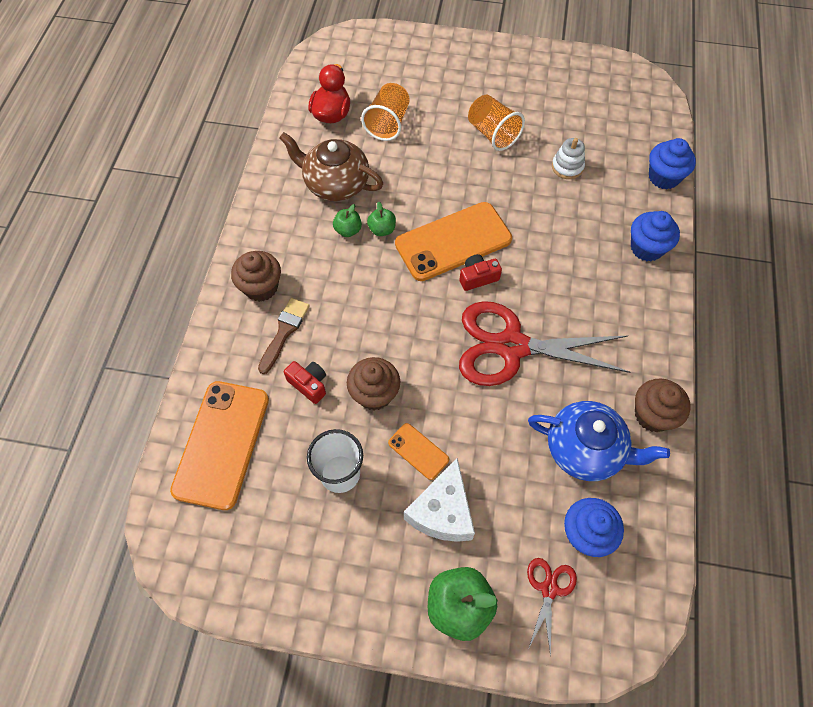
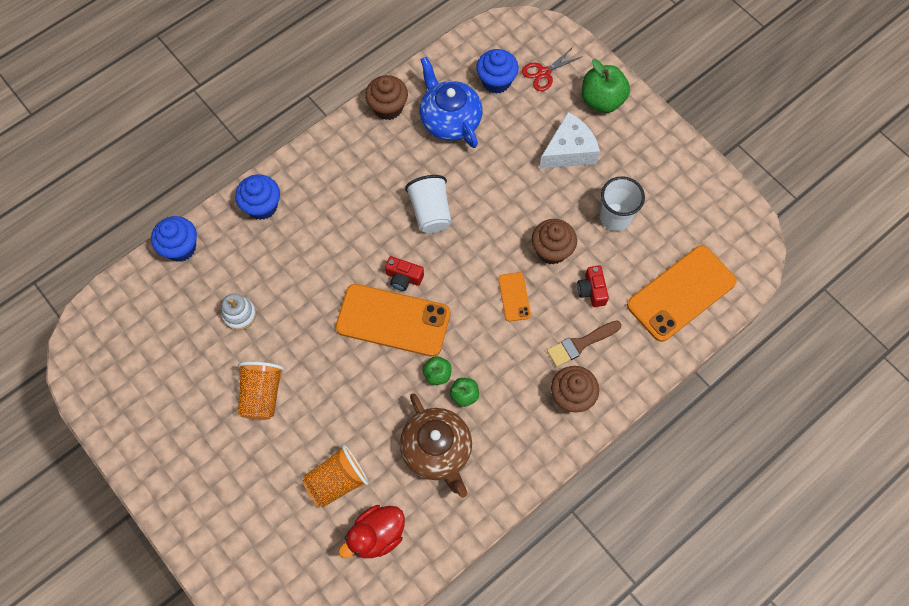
camera: 140 degrees left, 5 degrees up
orange phone [388,423,449,480] -> orange phone moved to [498,272,531,322]
red scissors [459,301,631,386] -> white cup [405,175,451,233]

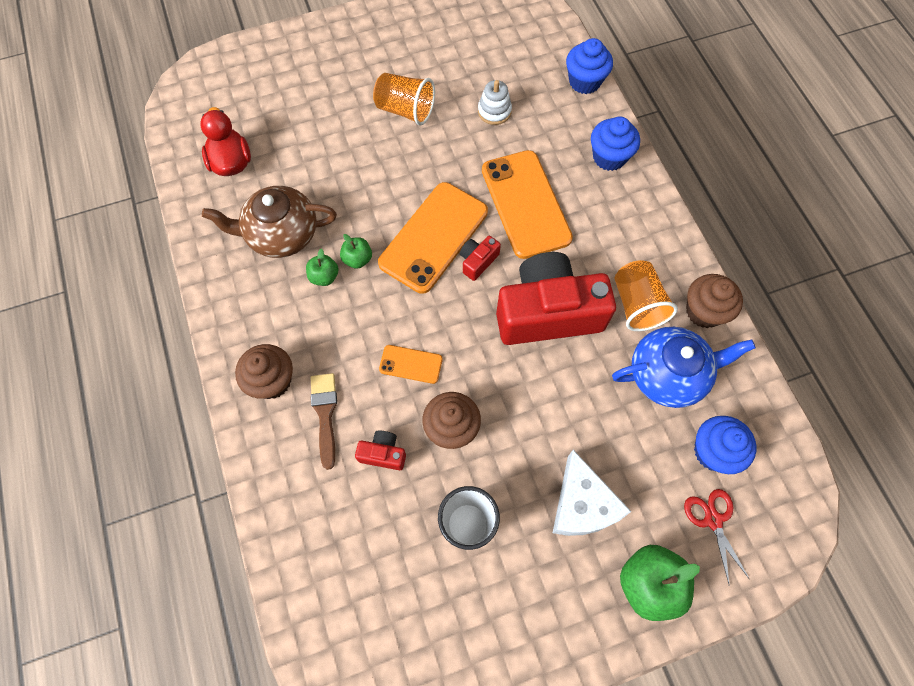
camera: 110 degrees right, 0 degrees up
orange cup [303,444,369,507] -> orange cup moved to [615,260,678,331]
white cup [405,175,451,233] -> red camera [496,252,616,345]
orange phone [627,246,737,342] -> orange phone moved to [482,150,573,259]

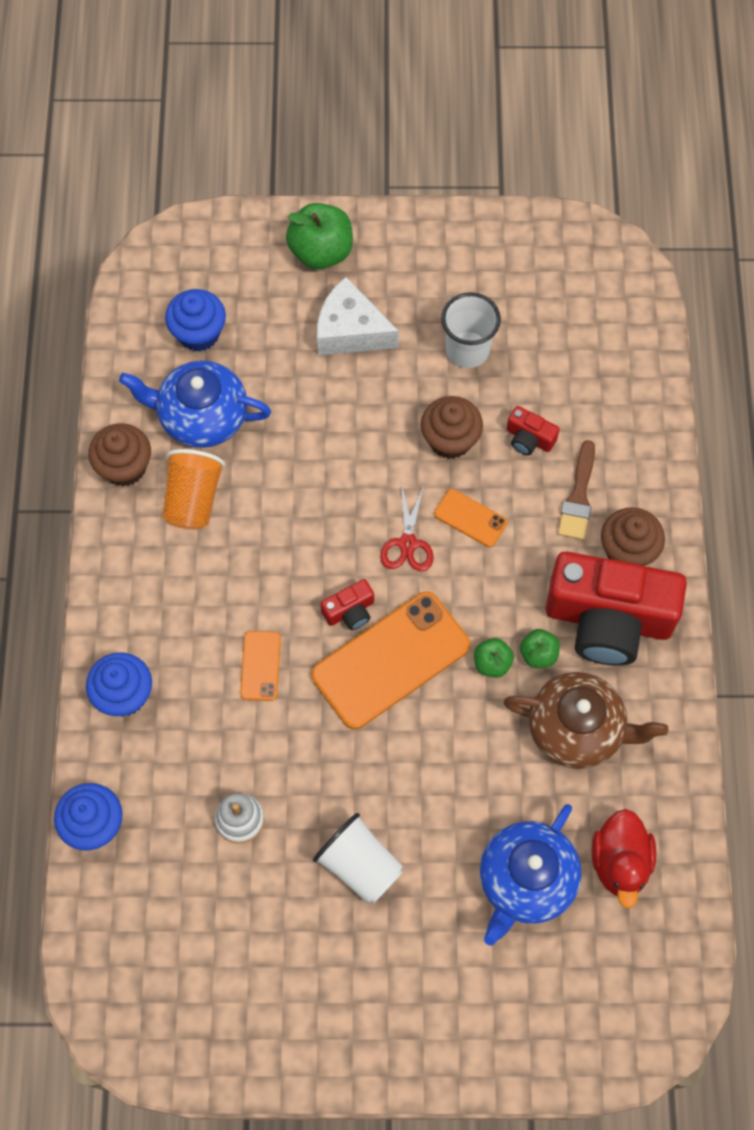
camera: 160 degrees left, 0 degrees up
orange cup [373,73,435,125] -> white cup [313,813,403,904]
orange phone [482,150,573,259] -> orange phone [240,631,281,701], size x0.47
red camera [496,252,616,345] -> red camera moved to [546,552,687,666]
white cheese [553,450,632,536] -> white cheese turned 75 degrees counterclockwise [317,277,399,355]
red scissors [684,489,750,584] -> red scissors moved to [380,484,434,571]
none -> blue teapot [480,804,581,946]

